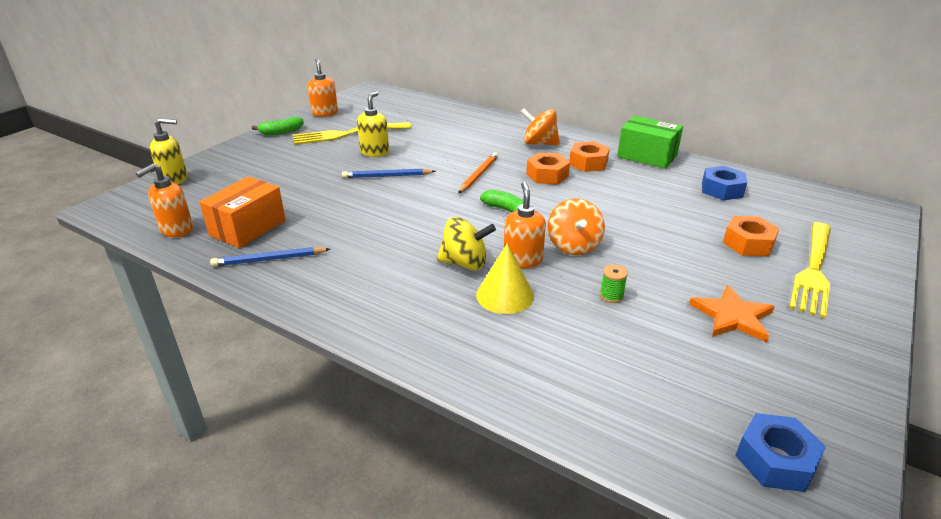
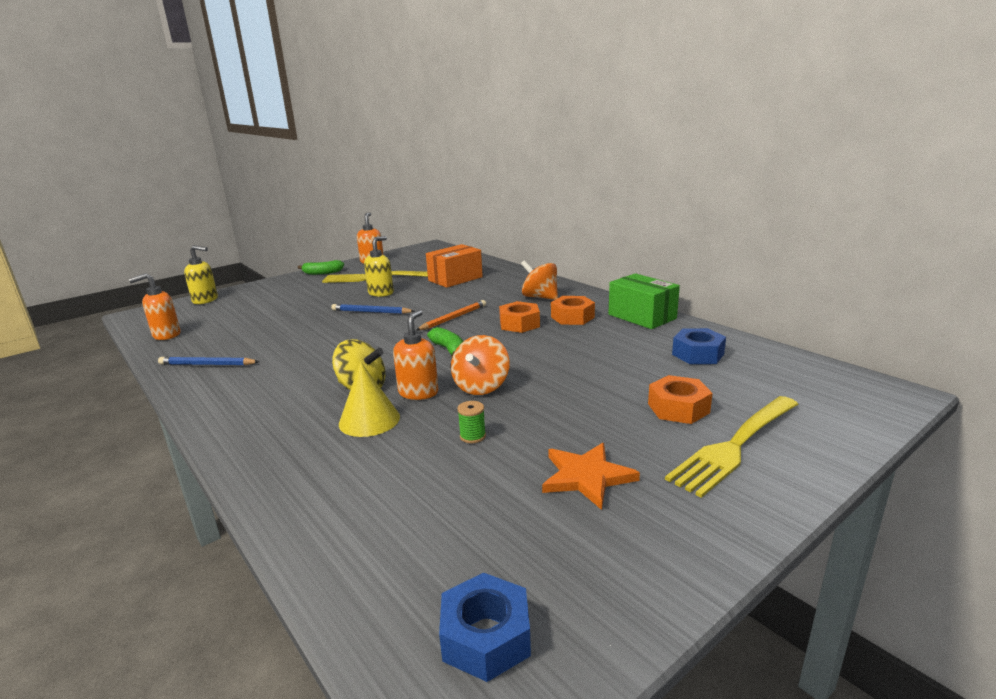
camera: 20 degrees right, 10 degrees down
orange box [200,177,286,248] -> orange box moved to [426,244,483,288]

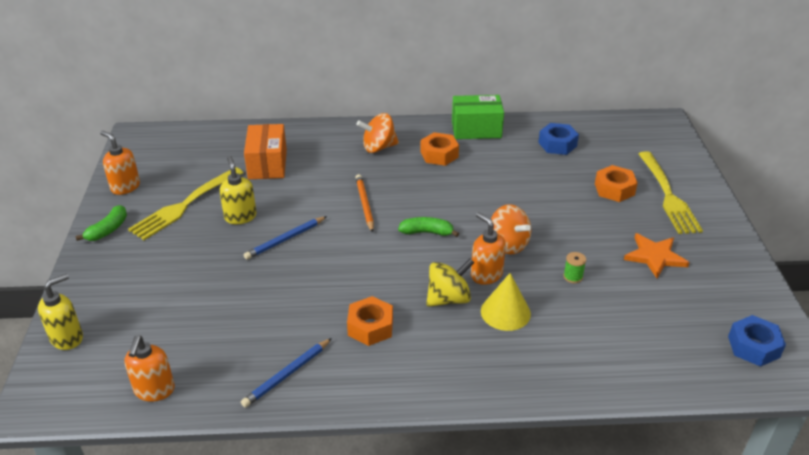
camera: 55 degrees left, 15 degrees up
orange nut [499,301,540,333] -> orange nut moved to [347,296,393,346]

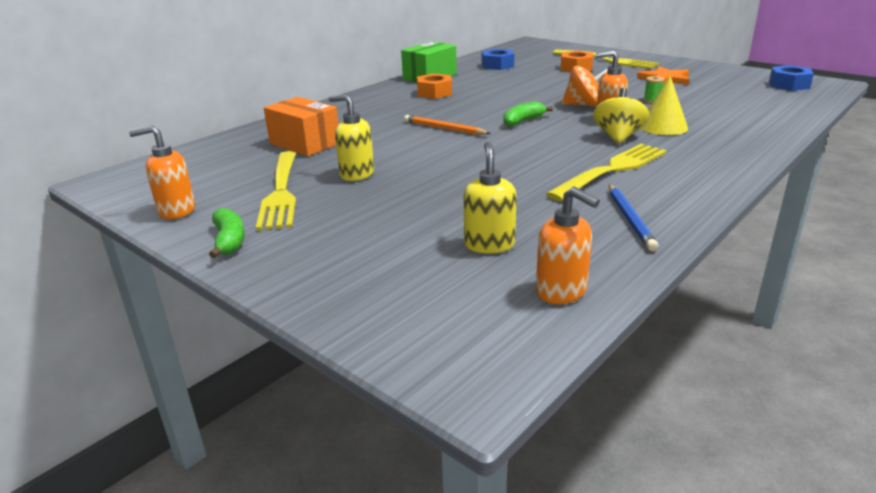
camera: 45 degrees left, 10 degrees down
yellow soap dispenser [38,273,83,350] -> yellow soap dispenser moved to [464,142,517,254]
blue pencil [243,216,327,260] -> none
orange nut [347,296,393,346] -> yellow fork [546,144,667,201]
orange spinning top [356,113,399,153] -> none

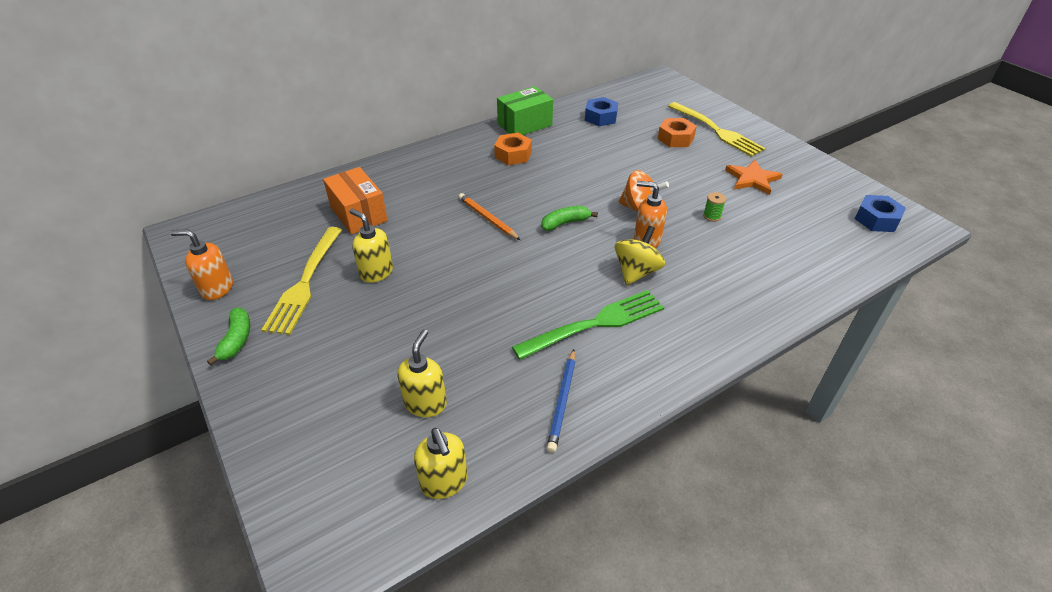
camera: 15 degrees right, 15 degrees up
orange soap dispenser [536,187,600,304] -> yellow soap dispenser [414,428,468,499]
yellow fork [546,144,667,201] -> green fork [512,290,664,360]
yellow cone [640,76,688,135] -> none

